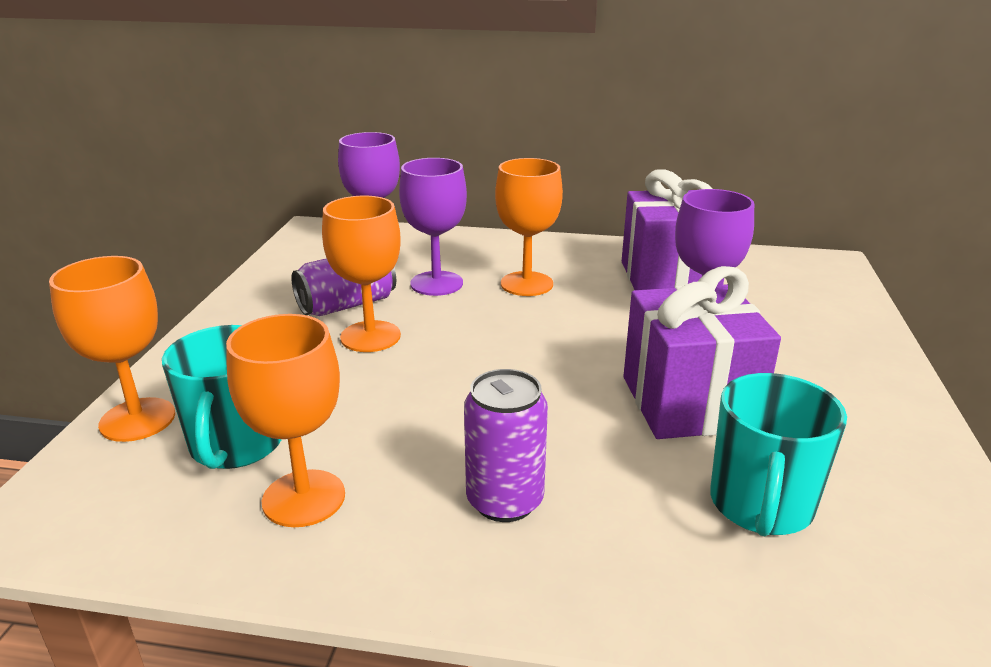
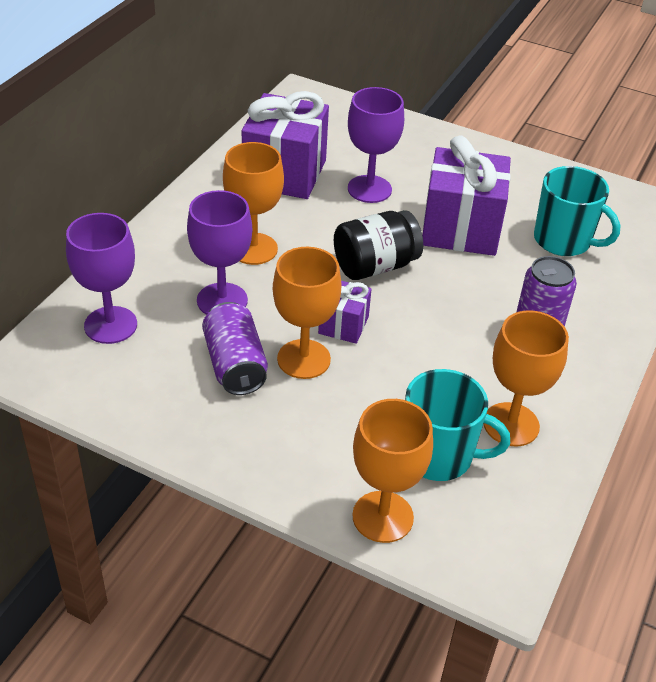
camera: 75 degrees left, 15 degrees up
none -> purple gift [318,281,372,344]
none -> black jar [334,210,423,280]

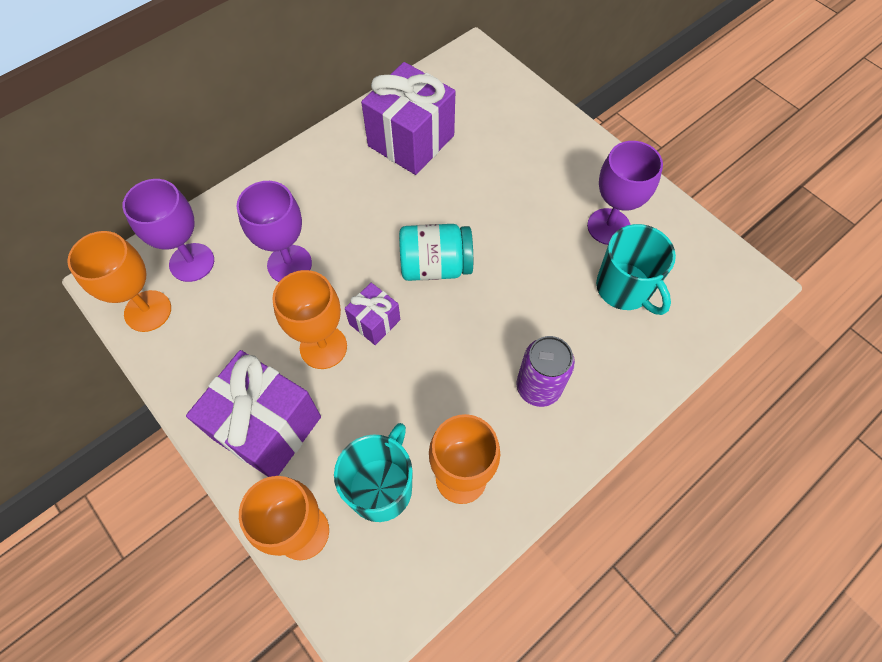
camera: 25 degrees right, 20 degrees up
purple can [202,302,268,395] -> none
orange goblet [223,142,284,265] -> orange goblet moved to [67,231,171,332]
black jar [334,210,423,280] -> turquoise jar [399,224,473,281]
purple goblet [348,87,404,203] -> purple goblet moved to [587,141,663,245]
turquoise mug [405,369,510,481] -> turquoise mug turned 105 degrees counterclockwise [334,423,413,522]
purple gift [422,135,511,256] -> purple gift moved to [186,350,321,477]

